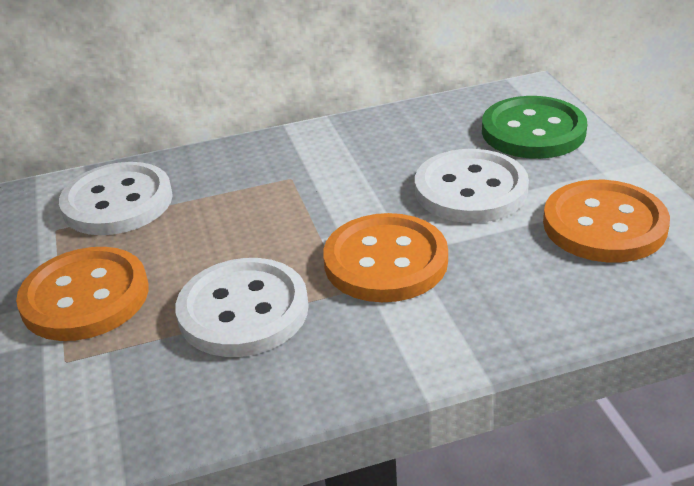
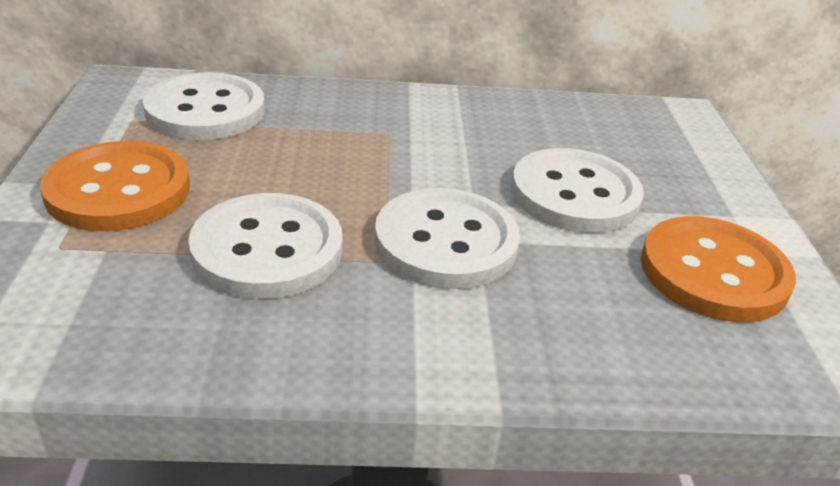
camera: 10 degrees right, 0 degrees up
orange button [323,213,448,302] -> white button [375,188,520,289]
green button [482,96,587,159] -> none

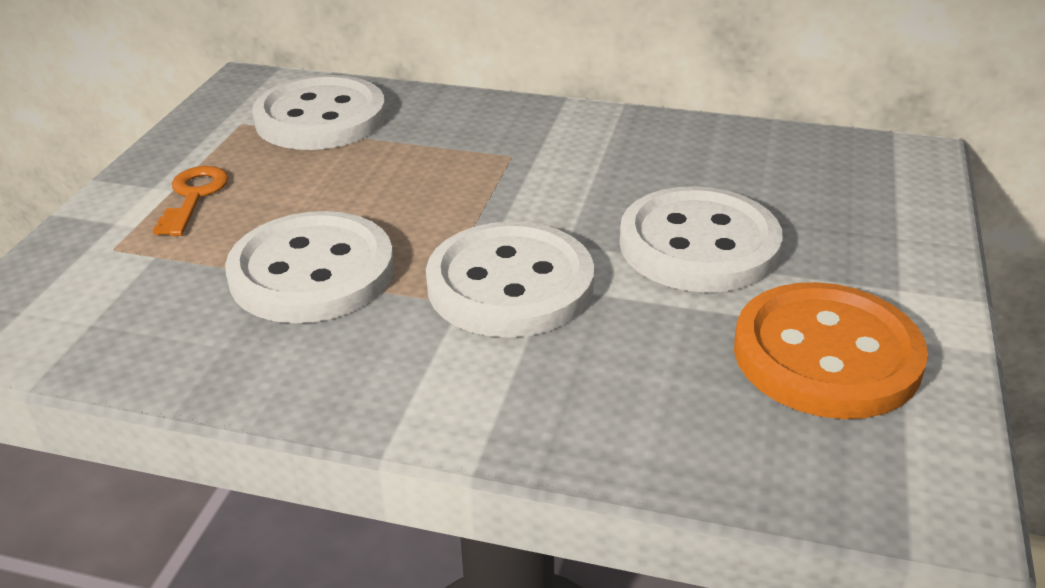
camera: 20 degrees right, 0 degrees up
orange button [40,141,190,231] -> orange key [153,166,229,236]

